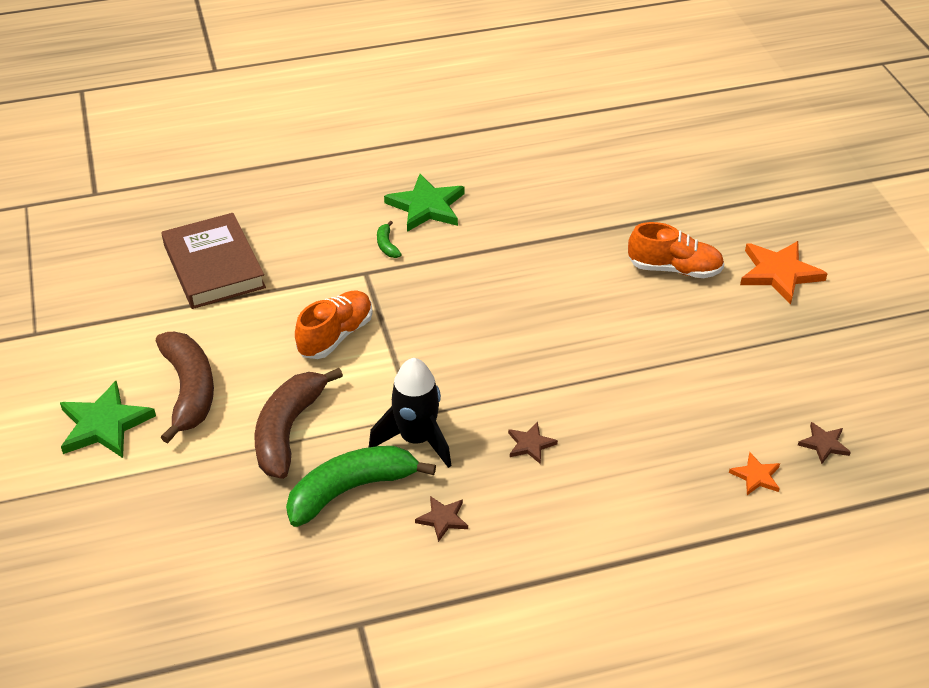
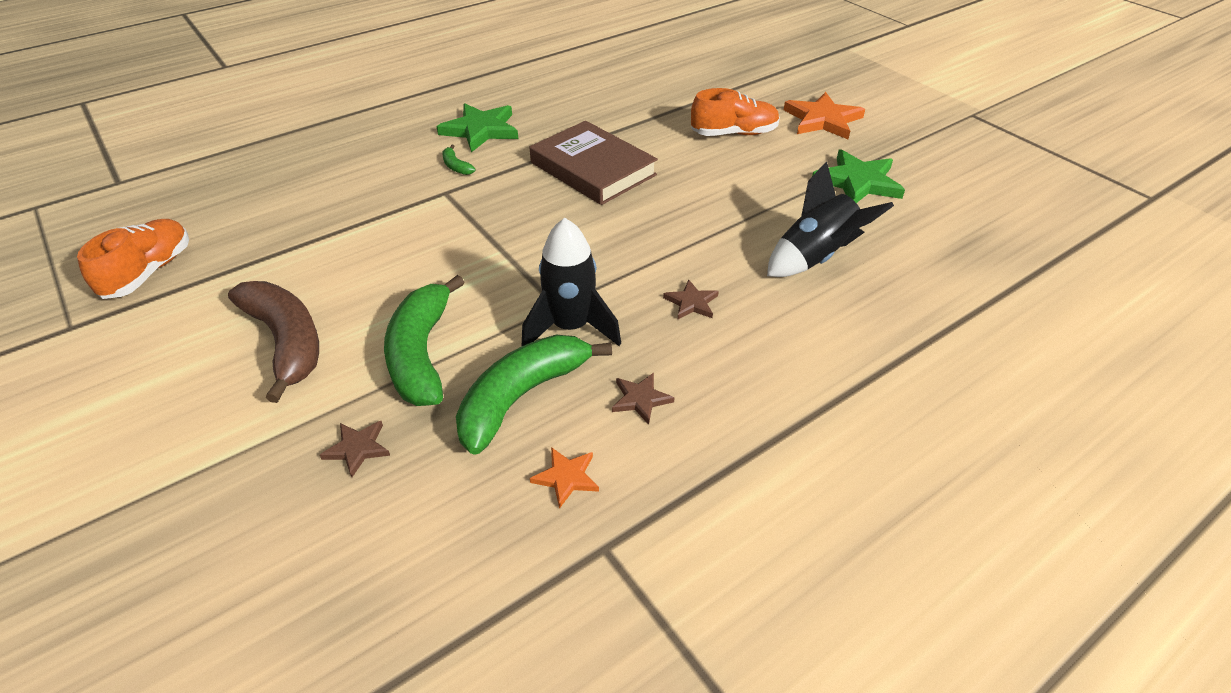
camera: 20 degrees left, 0 degrees up
green star [60,381,156,458] -> green star moved to [812,149,905,203]
brown book [162,213,266,309] -> brown book moved to [530,121,658,205]
brown banana [255,368,343,479] -> green banana [384,275,465,406]
orange shoe [295,291,373,359] -> orange shoe moved to [77,219,189,299]
orange star [729,452,780,495] -> orange star moved to [530,447,599,509]
brown star [798,422,851,464] -> brown star moved to [320,421,390,477]
none -> black rocket [767,161,894,277]

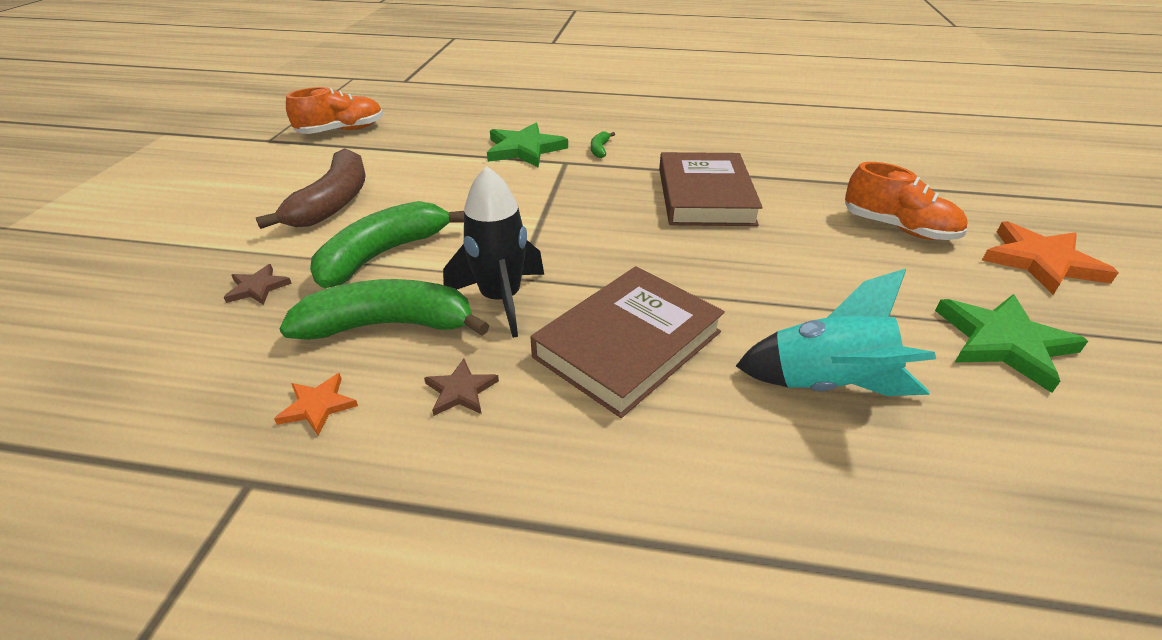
camera: 45 degrees right, 5 degrees down
green star [437,103,518,152] -> green star moved to [487,123,568,168]
brown star [663,280,719,319] -> brown book [530,266,725,418]
black rocket [767,161,894,277] -> turquoise rocket [736,268,936,396]

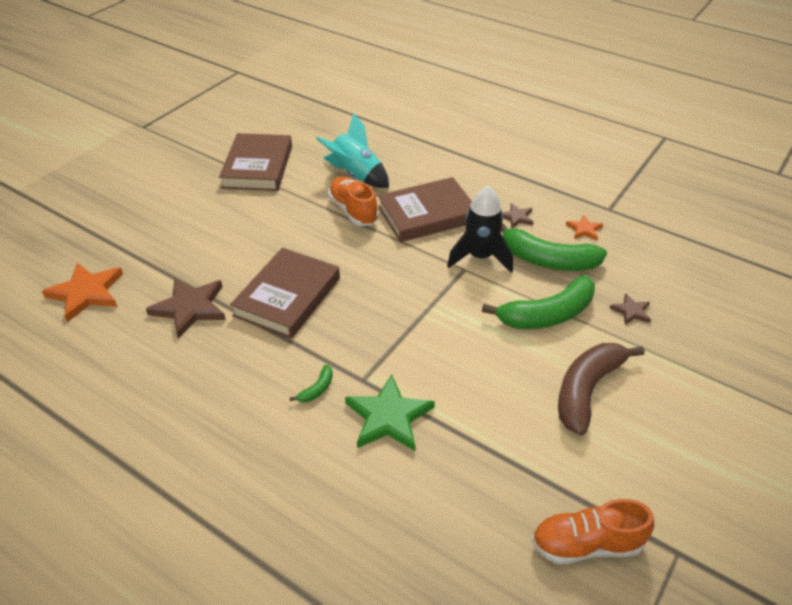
camera: 155 degrees left, 5 degrees up
orange shoe [845,162,968,240] -> orange shoe moved to [328,176,379,226]
green star [935,295,1088,393] -> brown book [219,133,292,191]
orange star [982,221,1119,295] -> orange star moved to [42,263,123,322]
none -> brown star [146,278,226,339]

